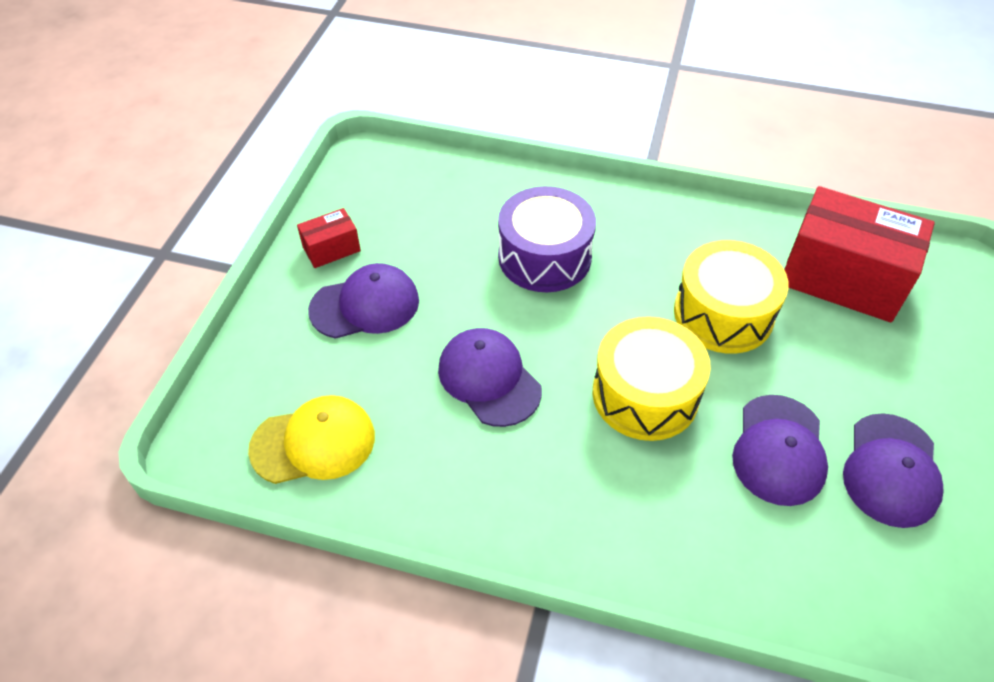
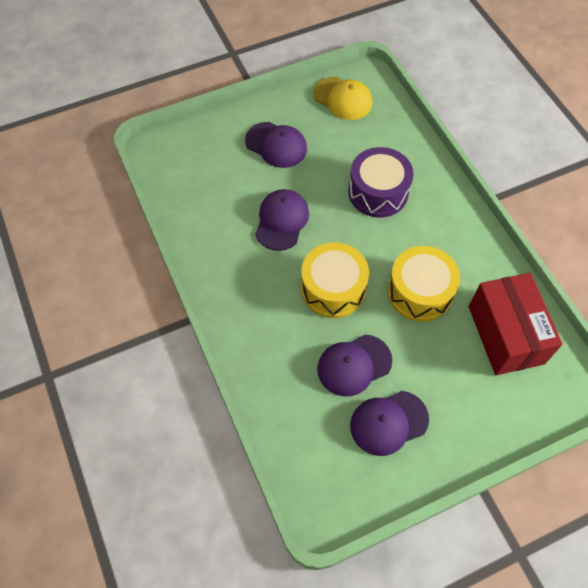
camera: 50 degrees right, 10 degrees up
yellow cap [248,395,375,484] -> yellow cap moved to [313,77,372,120]
red box [297,208,361,268] -> none

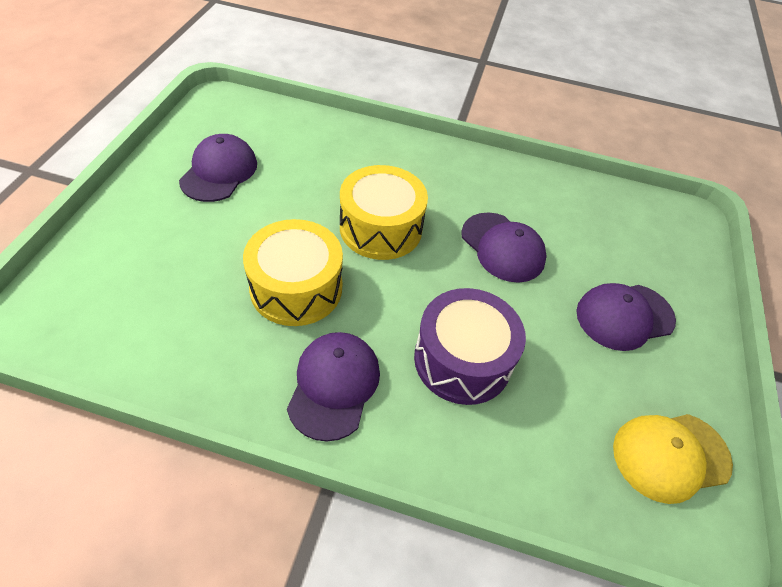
camera: 125 degrees right, 10 degrees down
purple cap [317,335,392,397] -> purple cap moved to [287,332,380,442]
red box [469,273,563,375] -> none

